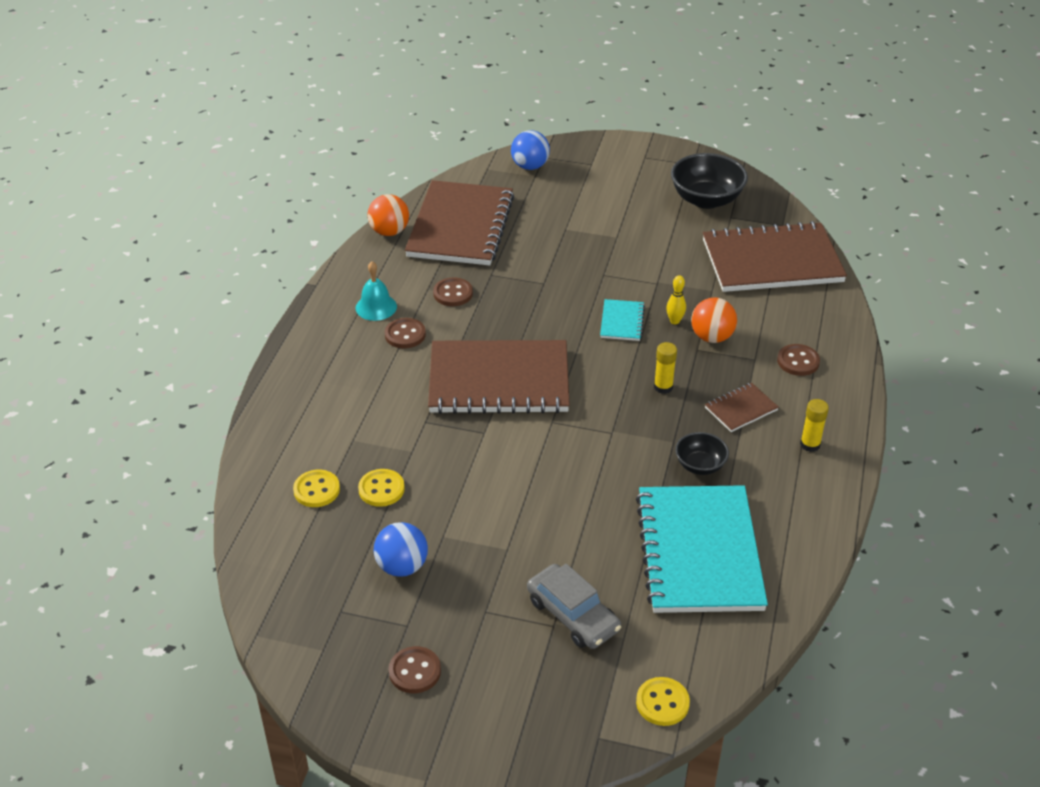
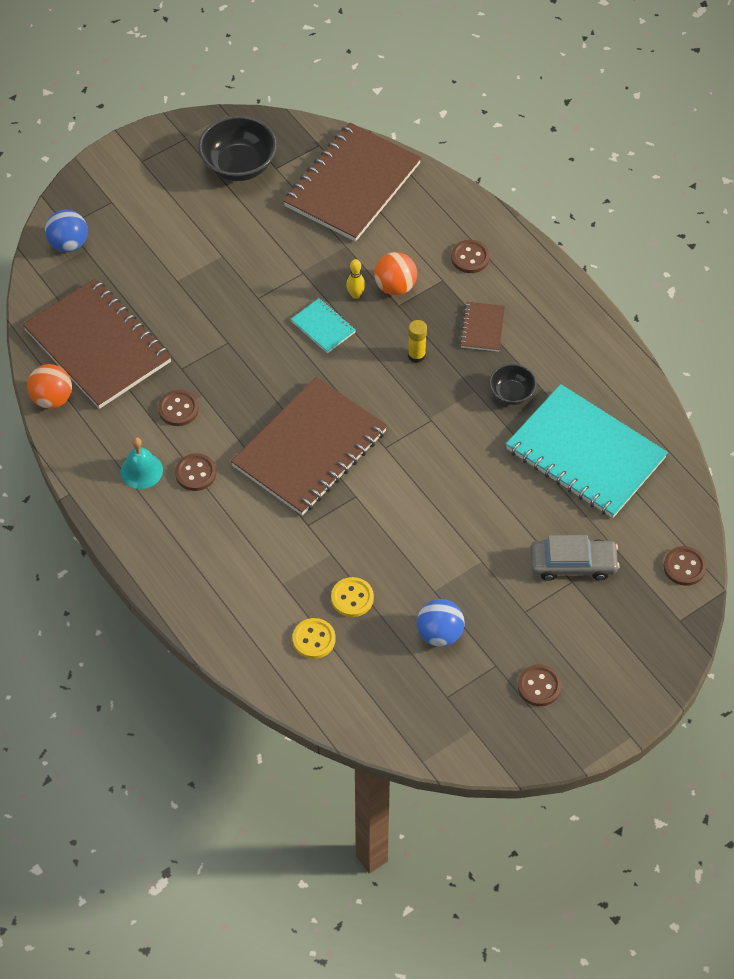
camera: 50 degrees left, 15 degrees up
yellow button [636,677,690,726] -> brown button [663,546,707,586]
yellow glue stick [800,399,829,452] -> none

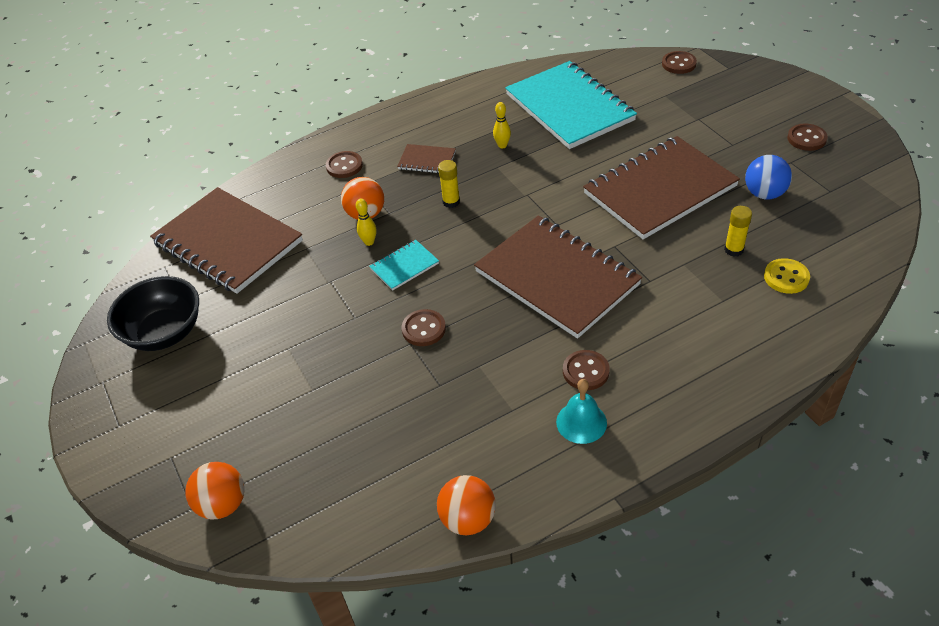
camera: 80 degrees left, 10 degrees down
brown notebook [23,278,172,409] -> brown notebook moved to [583,136,740,239]
blue ball [45,209,88,252] -> orange ball [185,462,245,520]
brown button [158,390,199,426] -> brown button moved to [402,309,446,346]
yellow button [331,577,374,617] -> yellow glue stick [724,206,752,257]
black bowl [489,364,537,405] -> yellow bowling pin [493,102,511,148]
turquoise notebook [506,384,668,518] -> turquoise notebook turned 75 degrees counterclockwise [505,61,637,149]
grey car [530,535,620,581] -> none

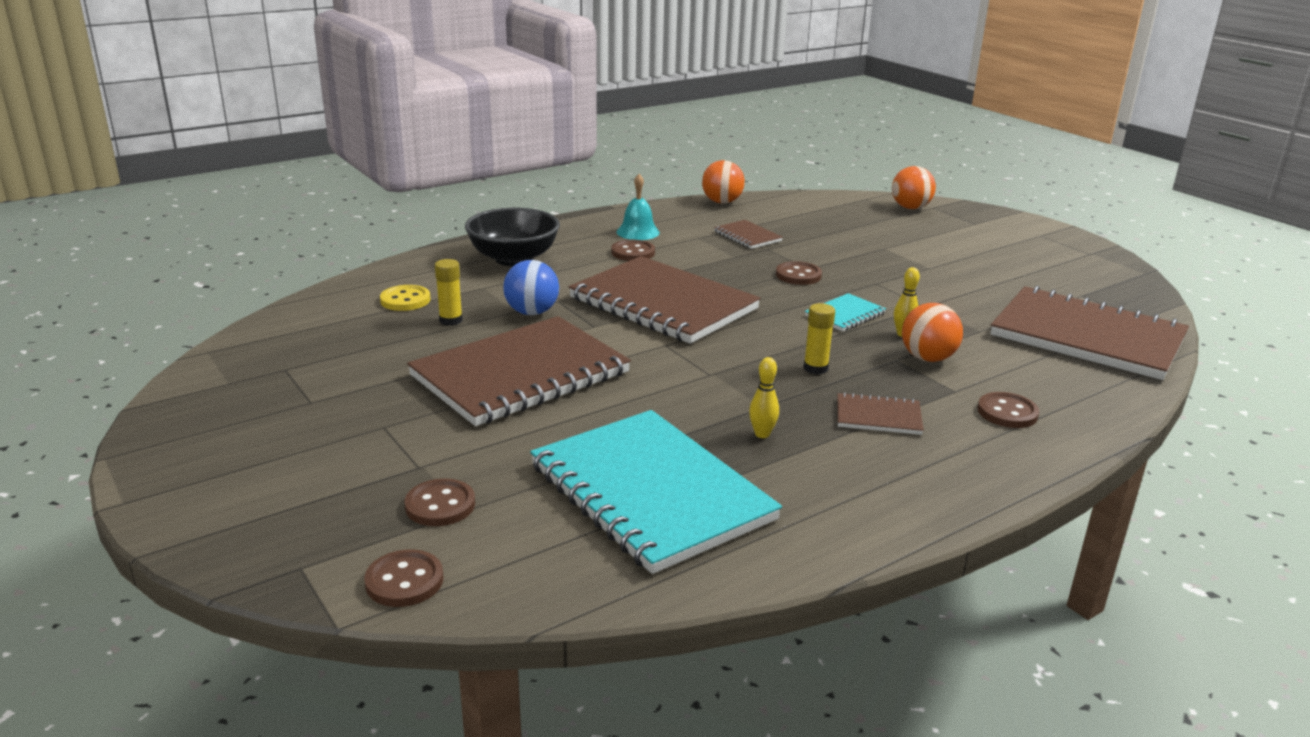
camera: 170 degrees right, 20 degrees down
black bowl [107,276,199,351] -> black bowl moved to [465,208,560,266]
blue ball [745,155,792,199] -> blue ball moved to [503,260,559,315]
brown button [787,124,828,151] -> brown button moved to [405,479,475,526]
none -> brown notebook [714,220,783,249]

